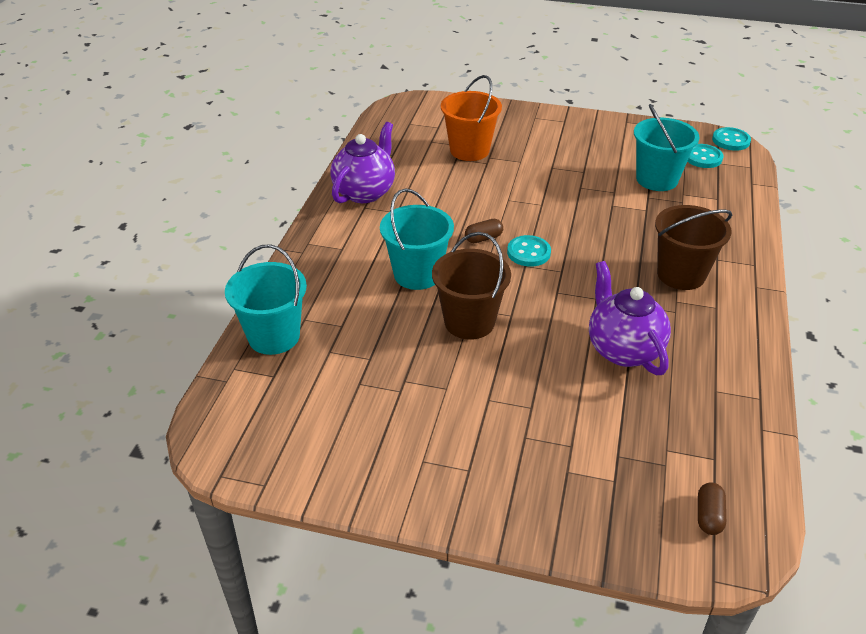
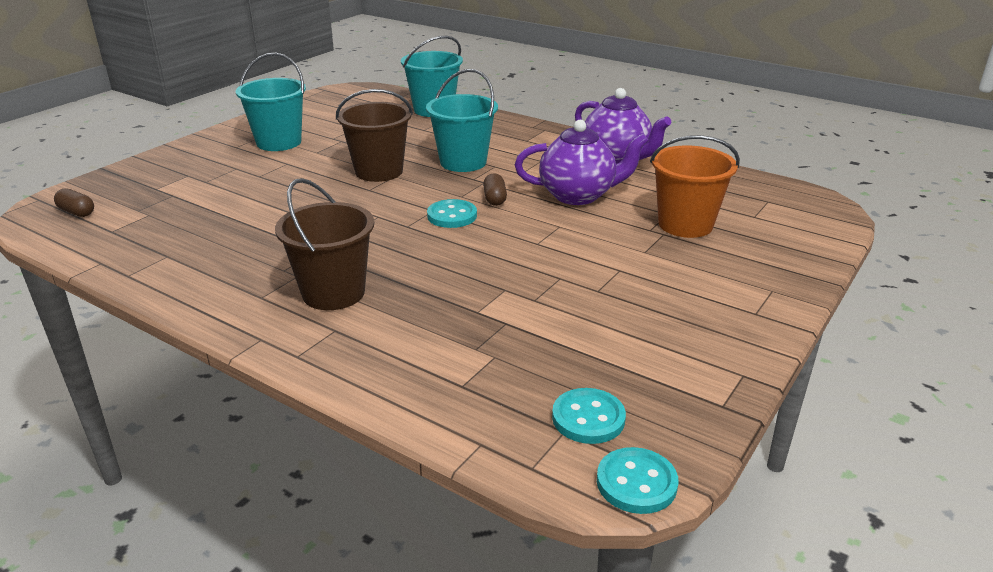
camera: 110 degrees right, 10 degrees down
purple teapot [589,261,671,375] -> purple teapot moved to [515,120,649,205]
turquoise bucket [634,104,699,191] -> turquoise bucket moved to [236,53,306,151]

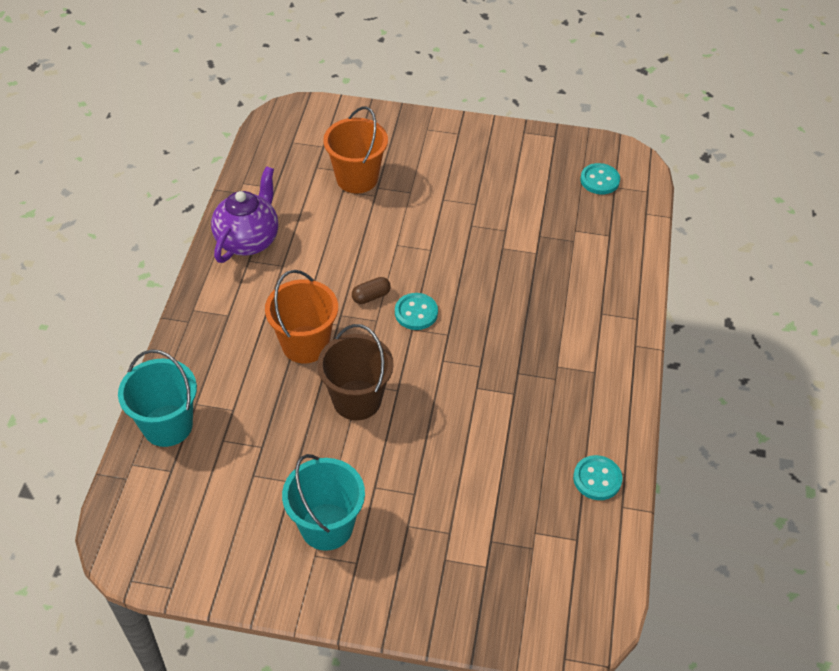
camera: 115 degrees left, 20 degrees up
brown capsule [54,188,94,217] -> none
brown bucket [275,178,374,310] -> none
turquoise bucket [426,69,498,172] -> orange bucket [265,270,338,363]
purple teapot [515,120,649,205] -> none
turquoise button [597,447,679,514] -> turquoise button moved to [573,455,622,500]

